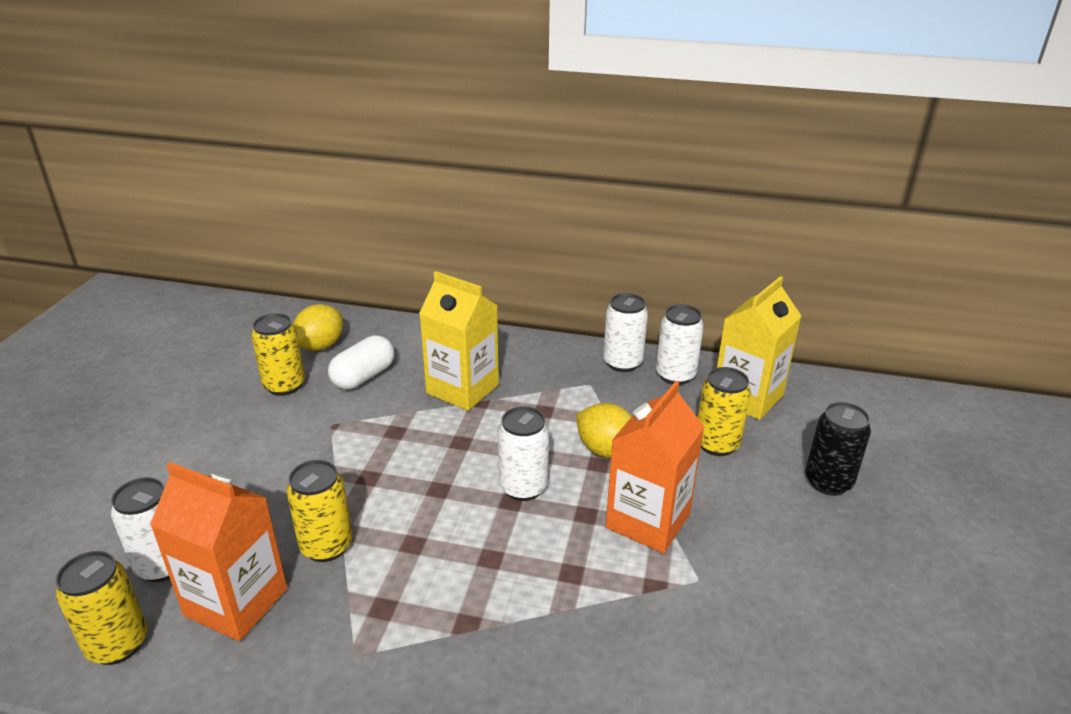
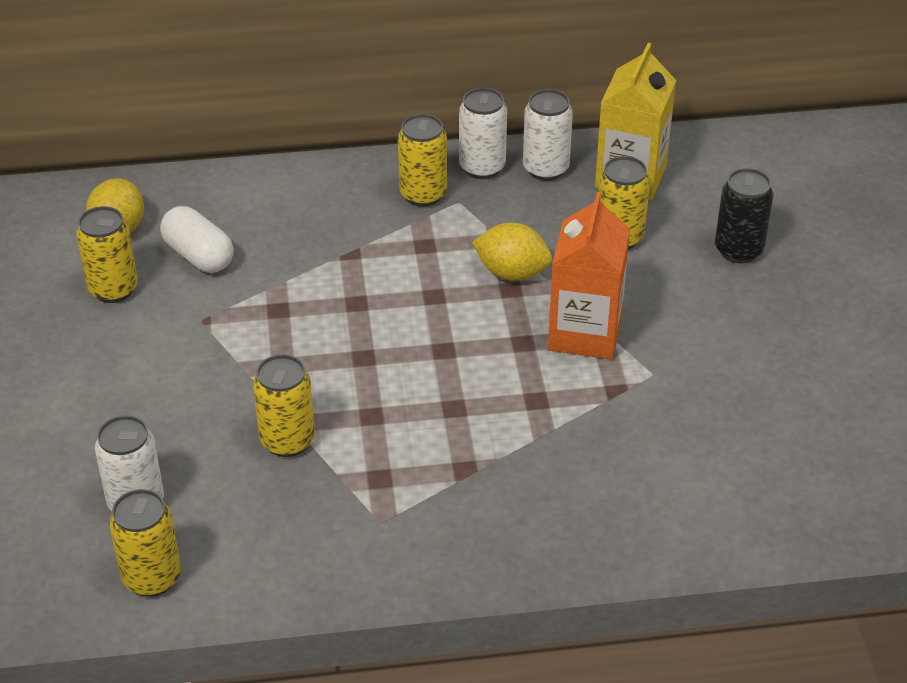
camera: 20 degrees left, 10 degrees up
orange carton [150,462,287,641] -> none
white capsule [328,335,394,389] -> white capsule turned 60 degrees counterclockwise [160,206,234,273]
yellow carton [419,271,499,411] -> none
white can [498,406,549,501] -> none
none -> yellow can [398,114,447,207]

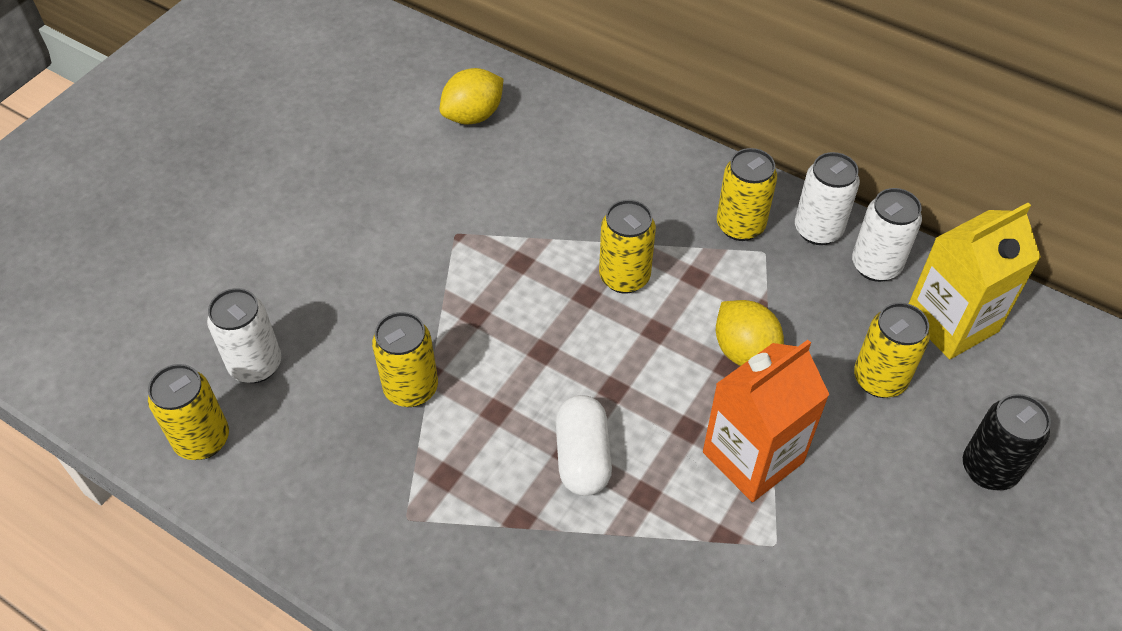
camera: 40 degrees right, 10 degrees up
yellow can [76,206,138,303] -> yellow can moved to [599,200,656,294]
white capsule [160,206,234,273] -> white capsule moved to [556,395,612,496]

